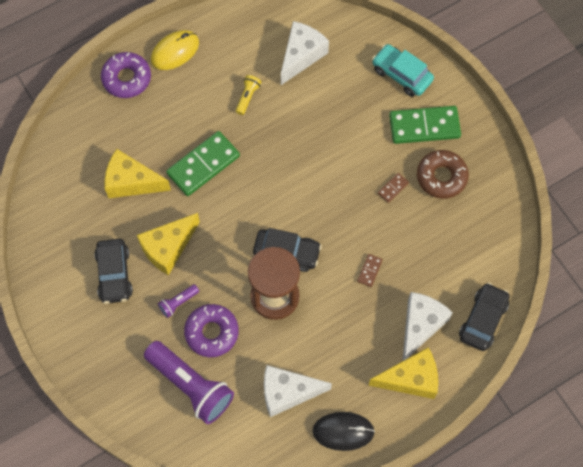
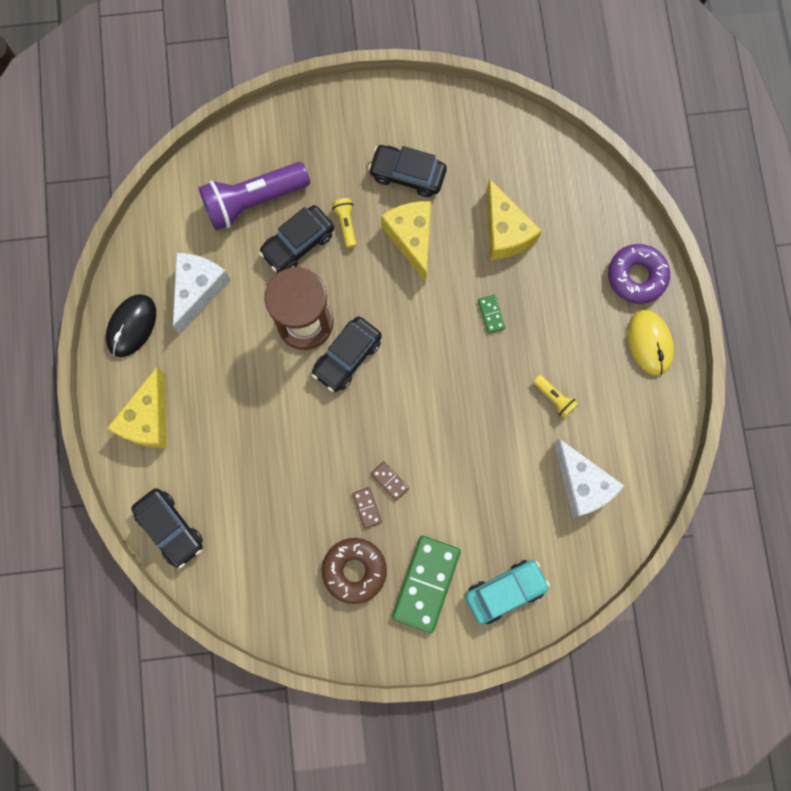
camera: 115 degrees right, 10 degrees up
yellow cheese [105,149,171,198] -> yellow cheese turned 120 degrees clockwise [487,179,542,260]
purple flashlight [158,284,199,318] -> yellow flashlight [332,198,357,248]
green domino [166,131,240,196] -> green domino [478,295,505,333], size x0.44
purple donut [184,304,239,357] -> black car [259,205,334,272]
brown domino [357,254,383,287] -> brown domino moved to [371,461,409,501]
white cheese [402,292,453,361] -> none

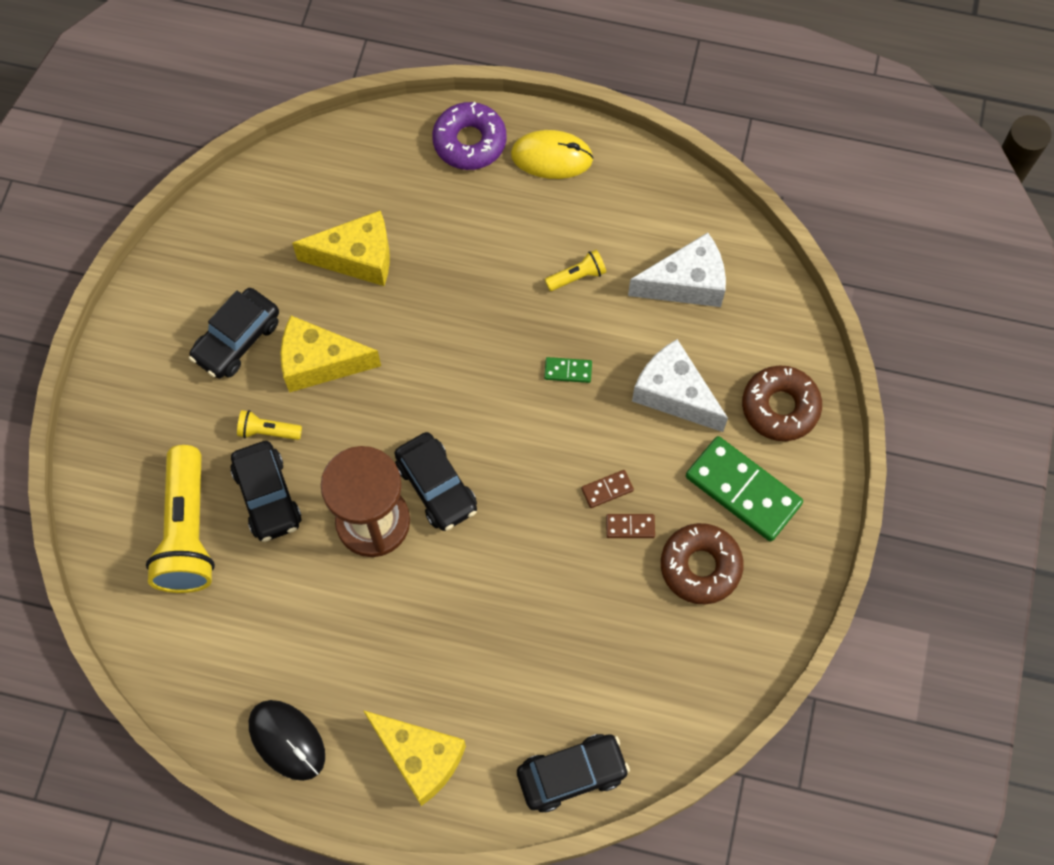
camera: 70 degrees left, 10 degrees down
white cheese [173,253,231,334] -> white cheese moved to [632,339,728,432]
purple flashlight [199,162,310,231] -> yellow flashlight [146,445,215,593]
turquoise car [465,560,550,624] -> brown donut [742,365,822,441]
green domino [478,295,505,333] -> green domino moved to [544,357,592,383]

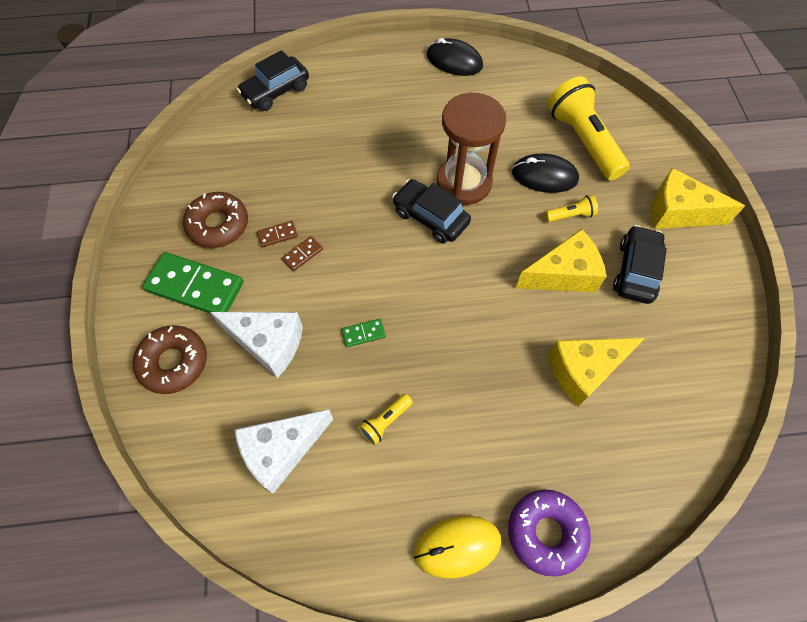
camera: 160 degrees right, 5 degrees down
black car [230,441,302,542] -> black mouse [512,153,579,193]
yellow cheese [363,710,466,806] -> yellow cheese moved to [651,168,745,229]

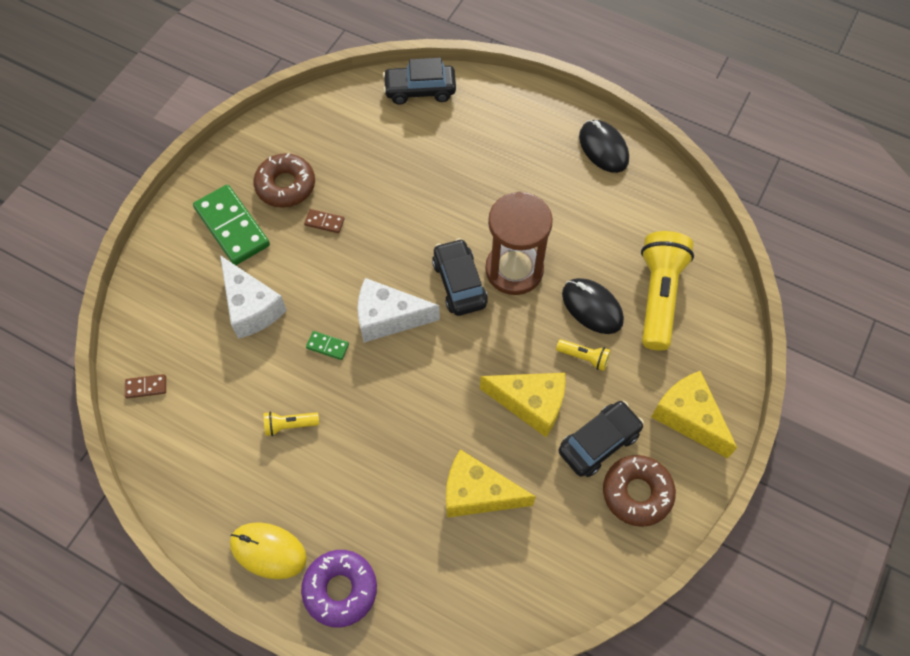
camera: 35 degrees right, 0 degrees up
brown donut [133,325,207,394] -> brown donut moved to [603,455,676,527]
white cheese [234,409,333,493] -> white cheese moved to [358,278,440,343]
brown domino [282,236,323,271] -> brown domino moved to [125,374,166,398]

